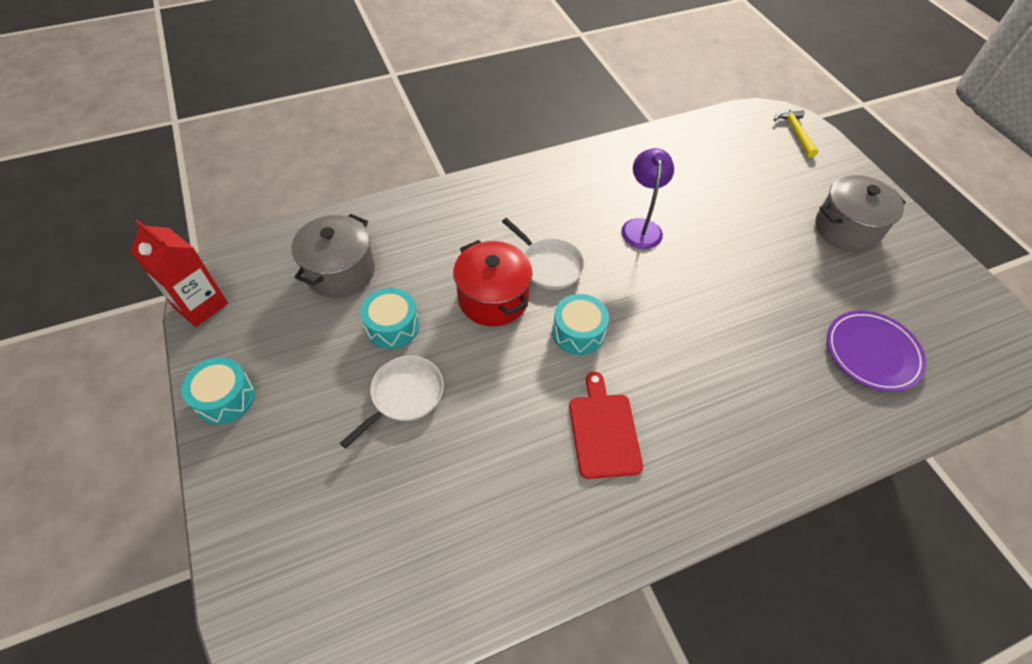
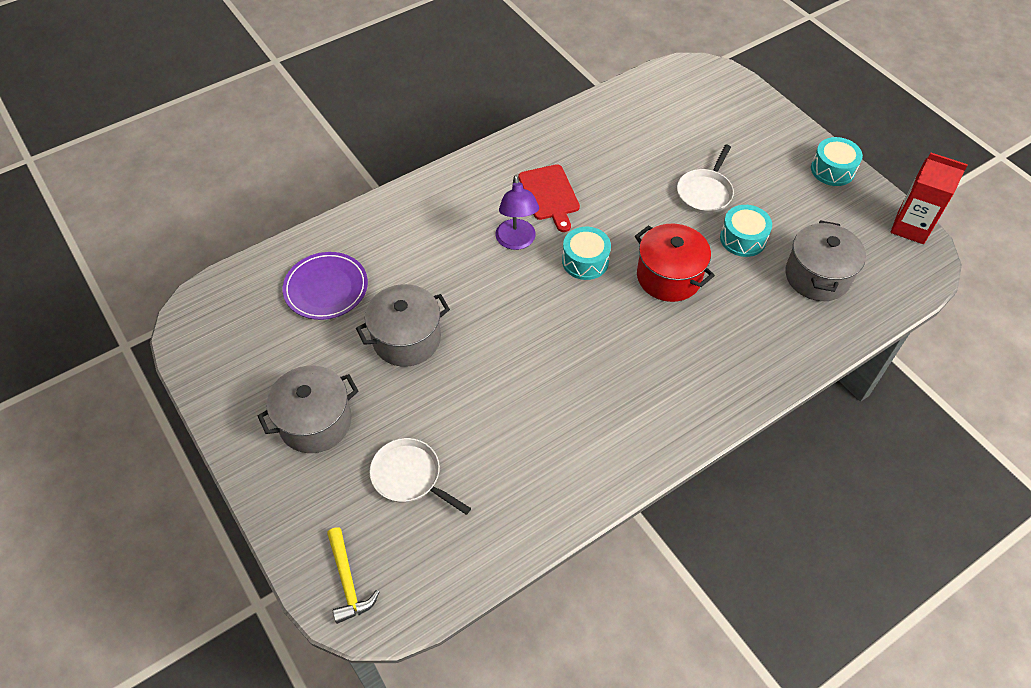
camera: 170 degrees right, 0 degrees up
white pan [502,218,585,290] -> white pan moved to [369,438,471,515]
purple lamp [621,148,674,249] -> purple lamp moved to [496,175,539,250]
none -> grey pot [356,284,450,367]

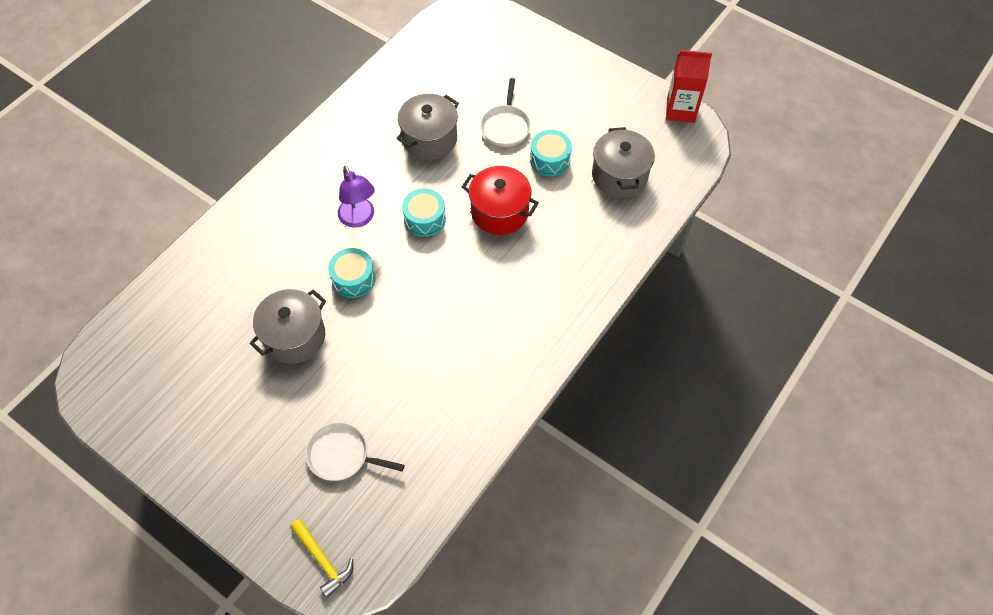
camera: 20 degrees left, 5 degrees up
grey pot [258,365,358,453] -> grey pot moved to [396,94,459,160]
purple plate [282,252,368,320] -> none
red cutting board [518,164,580,232] -> none
turquoise drum [811,137,863,186] -> turquoise drum moved to [328,248,376,298]

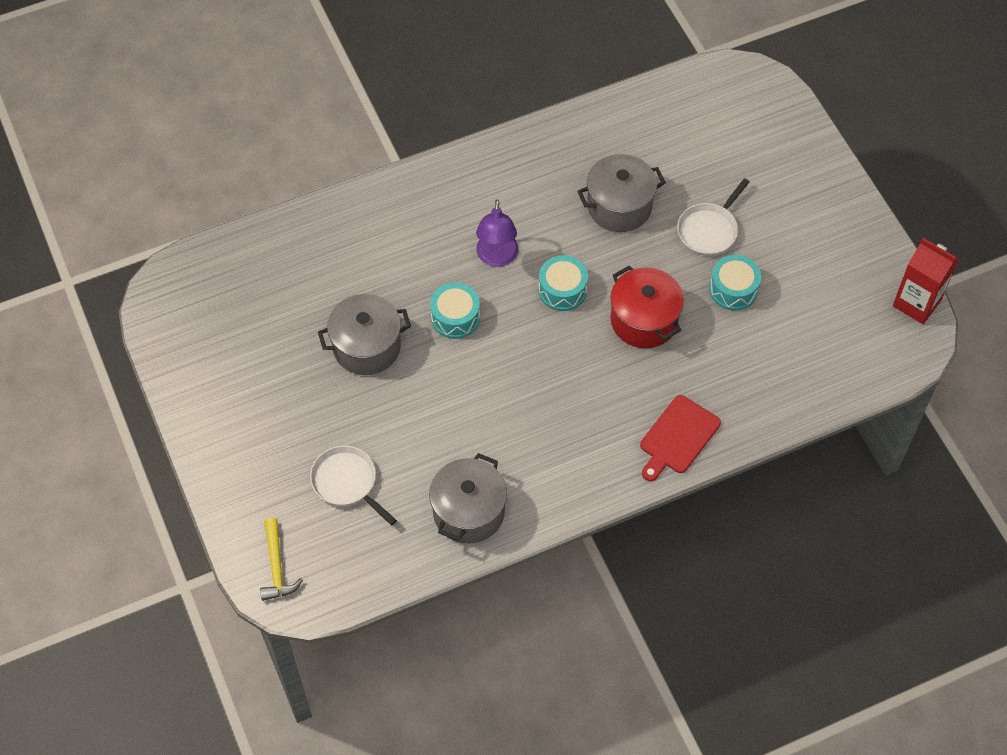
camera: 30 degrees right, 0 degrees up
grey pot [592,127,655,197] -> grey pot moved to [429,453,507,544]
none -> red cutting board [640,395,721,481]

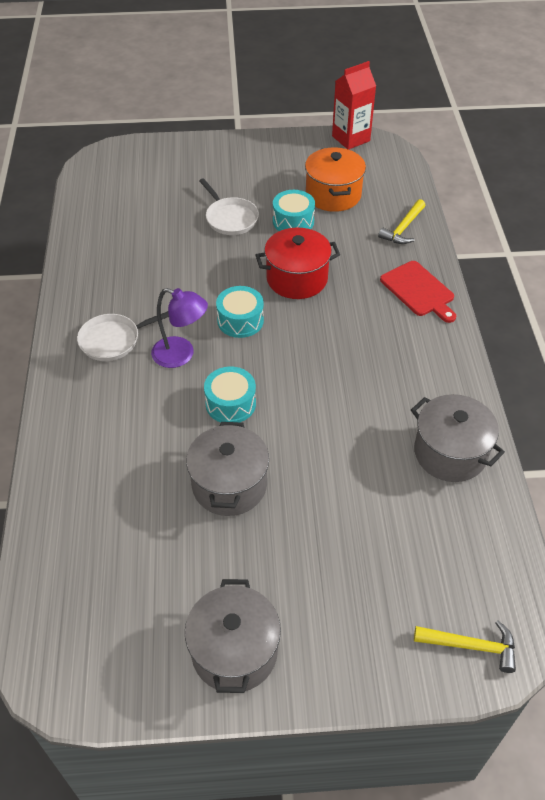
camera: 70 degrees left, 10 degrees down
white pan [310,446,397,526] -> white pan moved to [77,311,169,361]
grey pot [577,154,666,232] -> grey pot moved to [185,579,281,693]
none -> orange pot [305,148,366,212]
none -> yellow hammer [378,199,426,244]

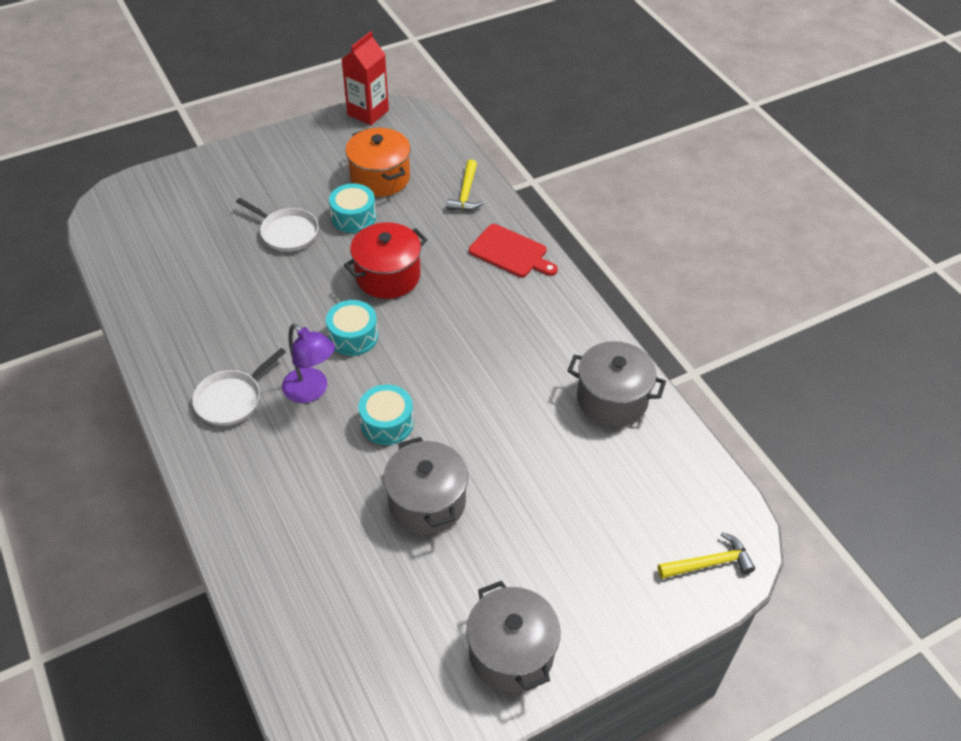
camera: 25 degrees left, 0 degrees up
purple lamp [151,288,208,368] -> purple lamp turned 45 degrees clockwise [282,324,335,403]

